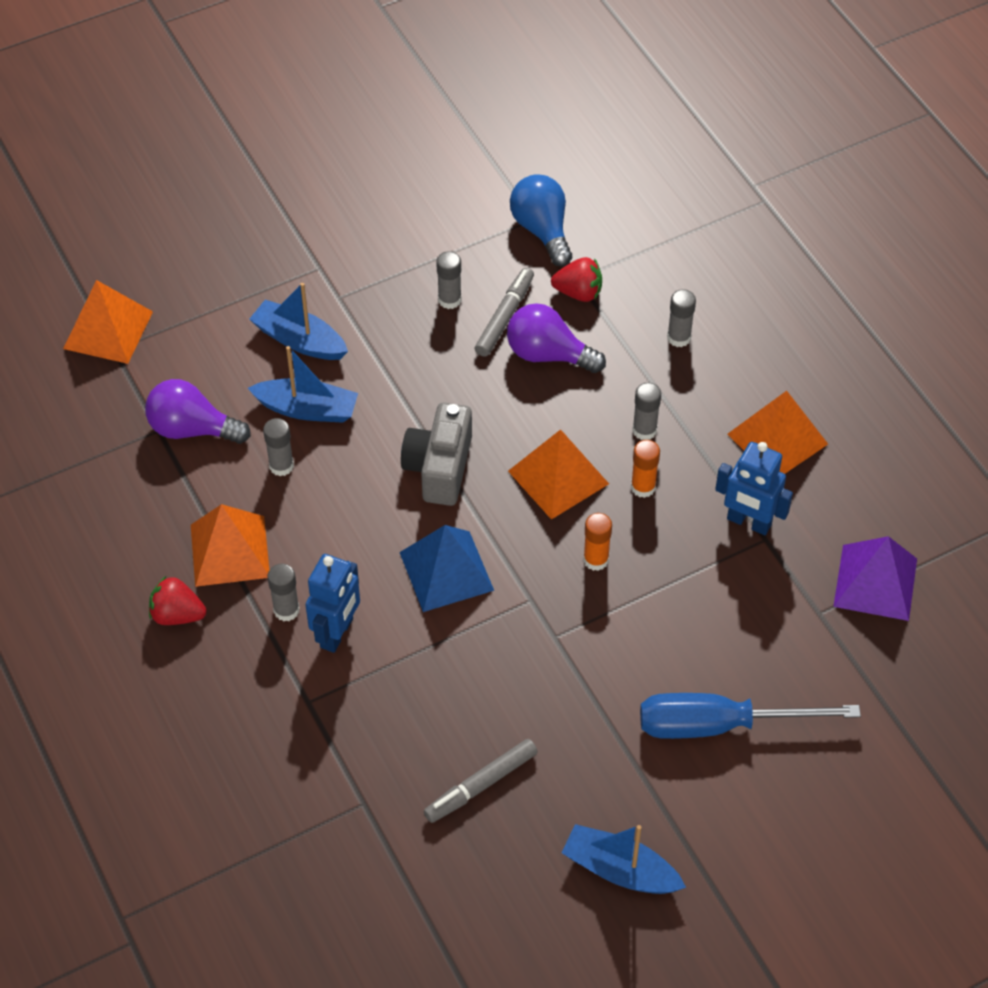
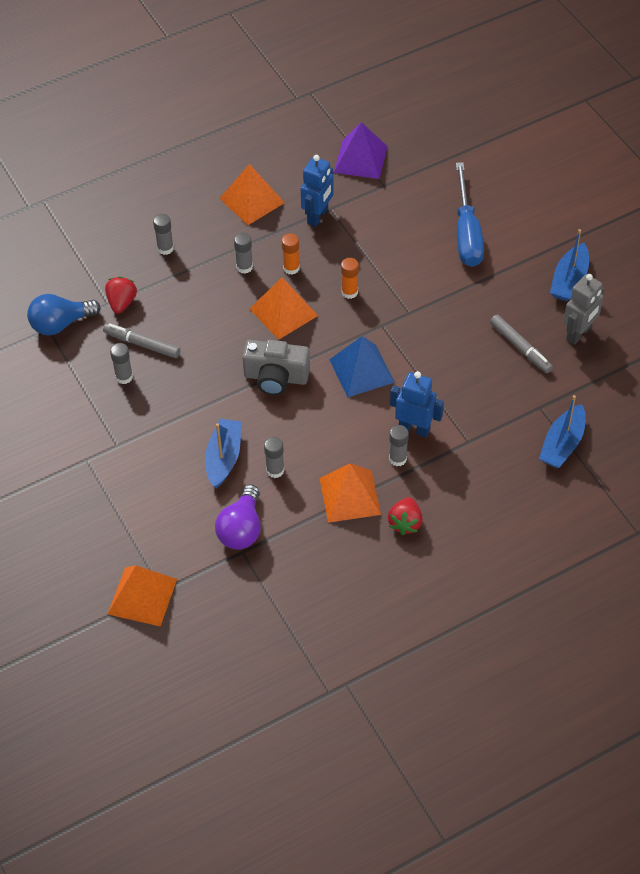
camera: 90 degrees left, 0 degrees up
blue boat [249,283,348,360] -> blue boat moved to [539,395,586,468]
purple light bulb [507,303,606,373] -> none
none -> grey robot [563,274,604,345]

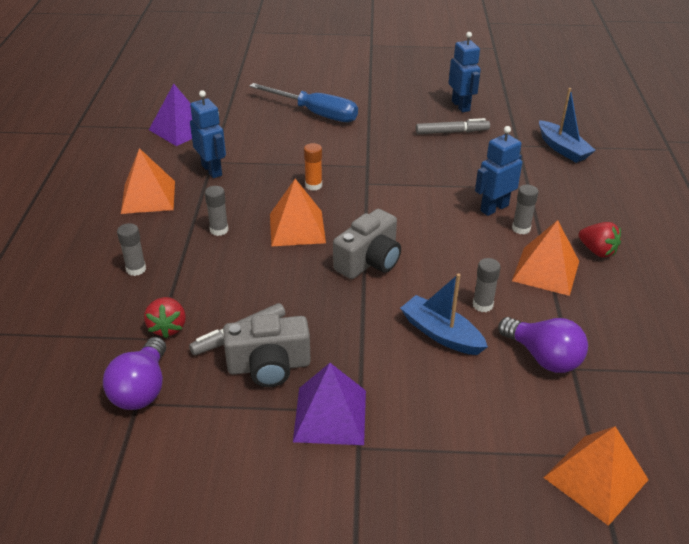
camera: 60 degrees left, 15 degrees down
blue light bulb [27,294,101,336] -> purple light bulb [103,337,166,410]
red strawberry [105,277,137,314] -> red strawberry turned 135 degrees counterclockwise [144,297,186,338]
grey glue stick [110,343,133,384] -> grey camera [223,314,311,387]
orange glue stick [282,233,300,275] -> none
blue pyramid [329,336,395,397] -> none
blue boat [550,229,589,301] -> none
grey robot [563,274,604,345] -> blue robot [449,32,481,112]
none -> purple pyramid [293,363,366,445]

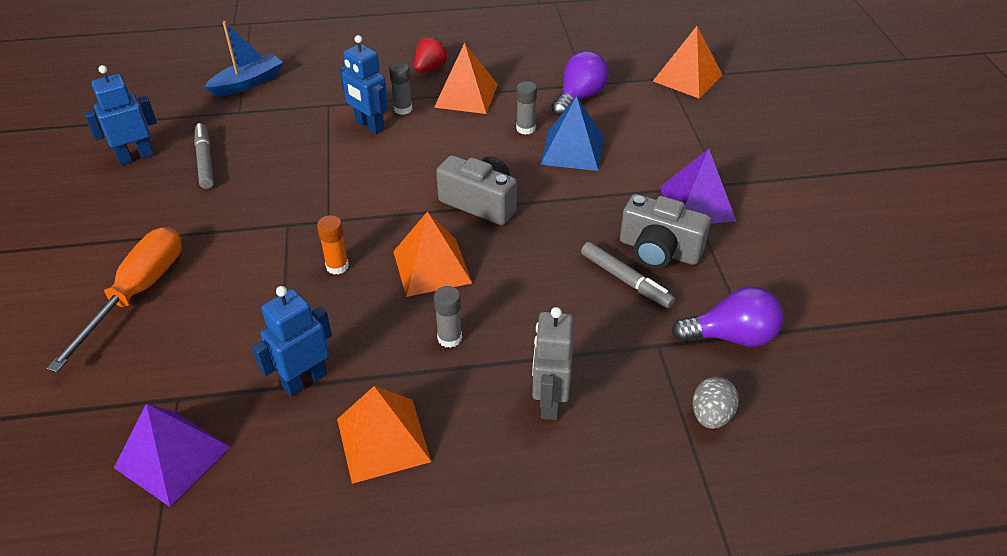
camera: 100 degrees left, 5 degrees up
grey glue stick [117,223,146,276] -> grey robot [532,307,574,420]
red strawberry [144,297,186,338] -> none
grey camera [223,314,311,387] -> grey camera turned 135 degrees clockwise [620,194,711,268]
blue screwdriver [249,83,358,122] -> orange screwdriver [46,227,182,373]
blue boat [400,273,488,355] -> blue pyramid [540,96,604,171]
none -> grey egg [693,377,739,429]

